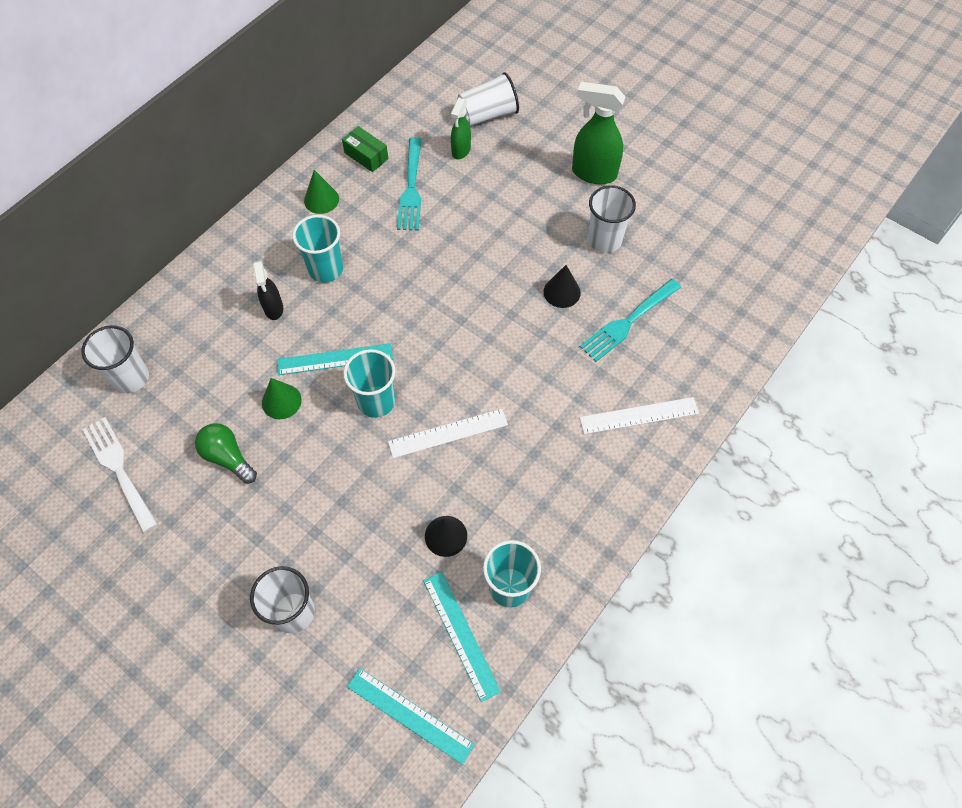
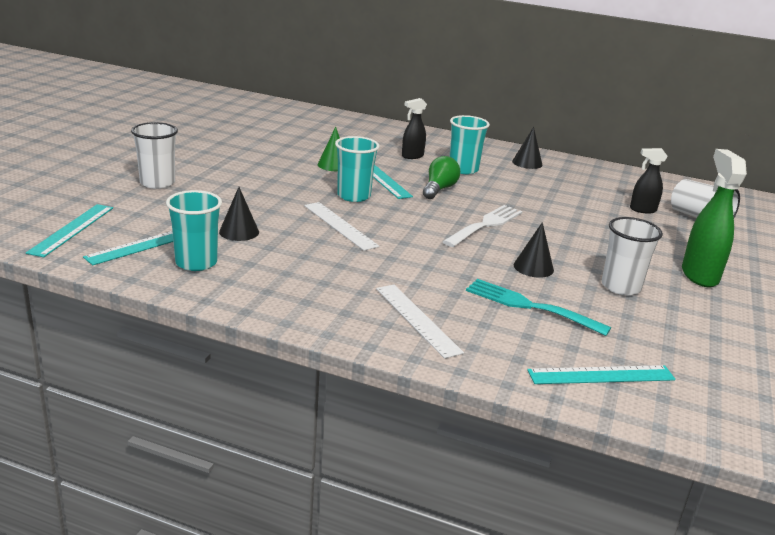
camera: 70 degrees right, 35 degrees down
white cup [81,325,149,394] -> none
white fork [82,417,158,533] -> white fork moved to [442,205,523,247]
green light bulb [195,423,257,484] -> green light bulb moved to [423,156,460,199]
green cone [304,170,339,214] -> black cone [512,127,543,169]
green box [342,126,388,172] -> none
turquoise fork [397,137,422,230] -> none
green spray bottle [451,98,471,159] -> black spray bottle [630,148,668,214]
none -> turquoise ruler [527,365,676,384]

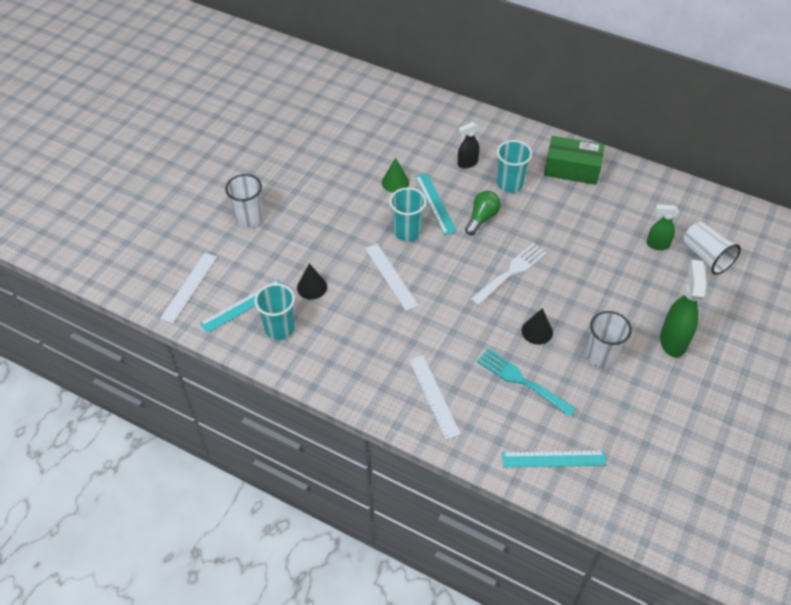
camera: 10 degrees right, 25 degrees up
turquoise ruler [26,204,113,257] -> white ruler [160,253,217,324]
black cone [512,127,543,169] -> green box [544,136,605,185]
black spray bottle [630,148,668,214] -> green spray bottle [646,205,679,250]

